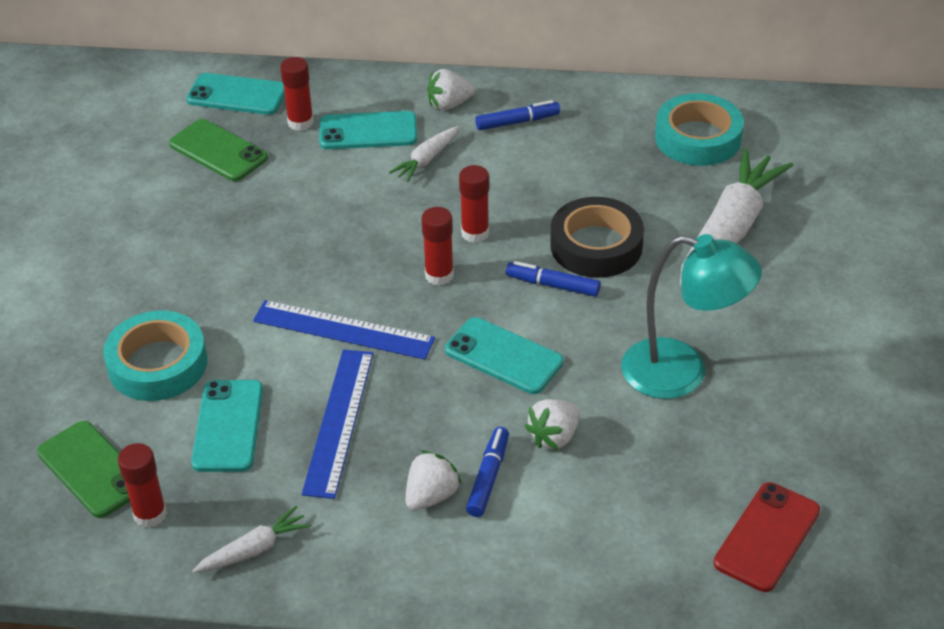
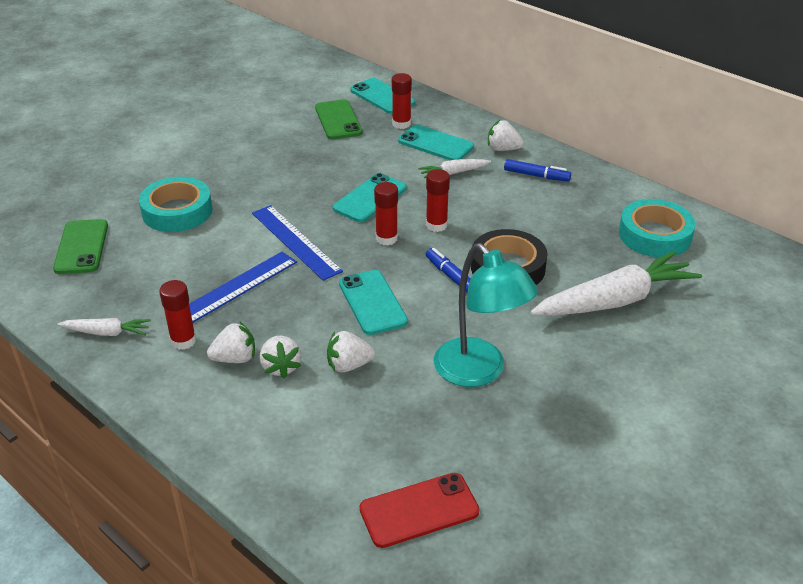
camera: 35 degrees right, 5 degrees down
red glue stick [118,443,167,528] -> red glue stick moved to [159,280,196,350]
turquoise phone [191,380,263,472] -> turquoise phone moved to [333,173,407,222]
blue marker [466,427,509,517] -> white strawberry [260,336,301,379]

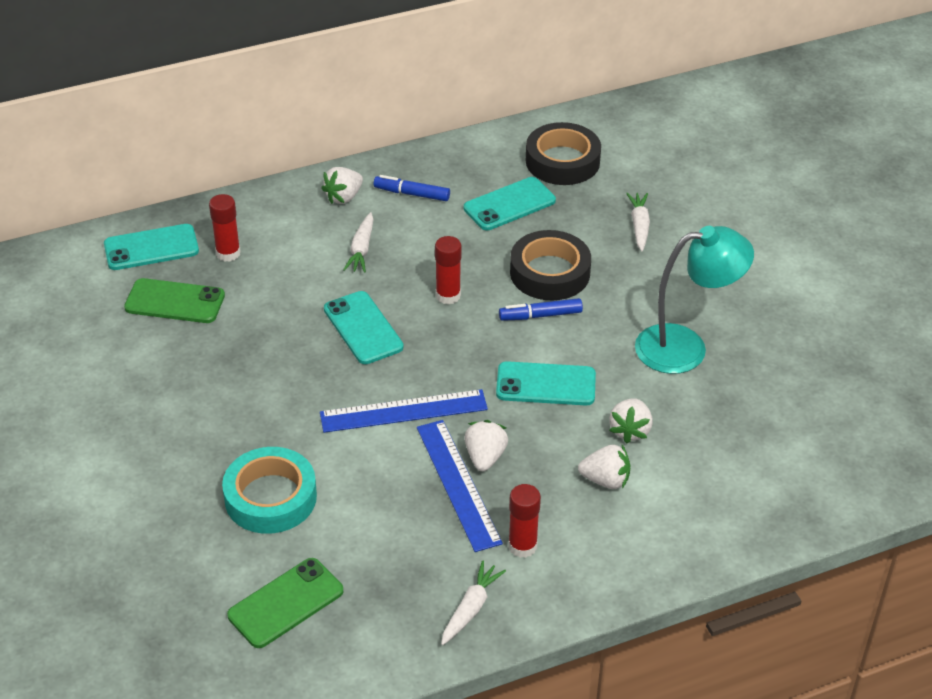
camera: 65 degrees left, 5 degrees up
green phone [53,219,108,274] -> green phone turned 60 degrees counterclockwise [227,558,343,648]
white strawberry [207,321,255,363] -> white strawberry moved to [464,420,508,471]
red phone [360,473,479,548] -> none
red glue stick [374,182,398,246] -> none
turquoise phone [398,125,474,160] -> turquoise phone moved to [464,177,556,230]
blue marker [504,159,571,182] -> blue marker turned 120 degrees counterclockwise [373,175,450,201]
white carrot [530,251,702,316] -> white carrot [626,193,650,251], size x0.48
turquoise tape [619,199,695,257] -> black tape [526,122,601,185]

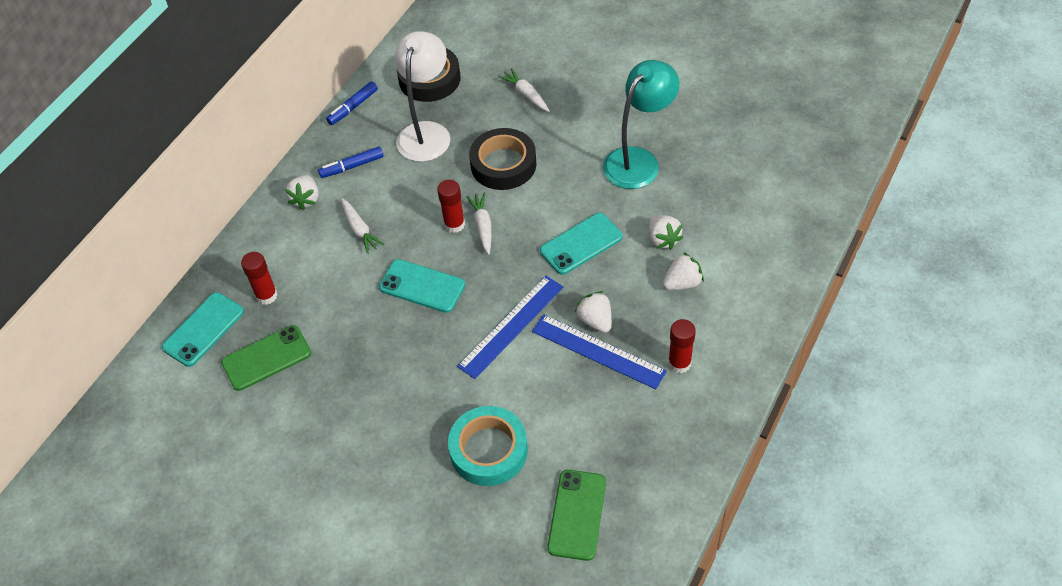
camera: 35 degrees left, 10 degrees up
white carrot [441,560,506,645] -> white carrot moved to [466,193,491,254]
turquoise phone [464,177,556,230] -> white lamp [394,31,450,162]
blue marker [499,298,583,321] -> blue marker moved to [326,81,378,125]

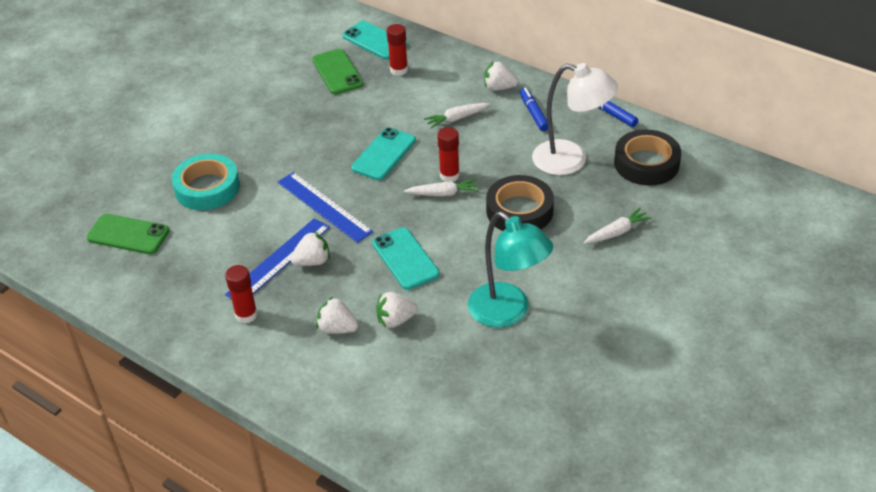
camera: 95 degrees right, 10 degrees down
white strawberry [663,252,704,290] -> white strawberry turned 135 degrees clockwise [316,297,358,334]

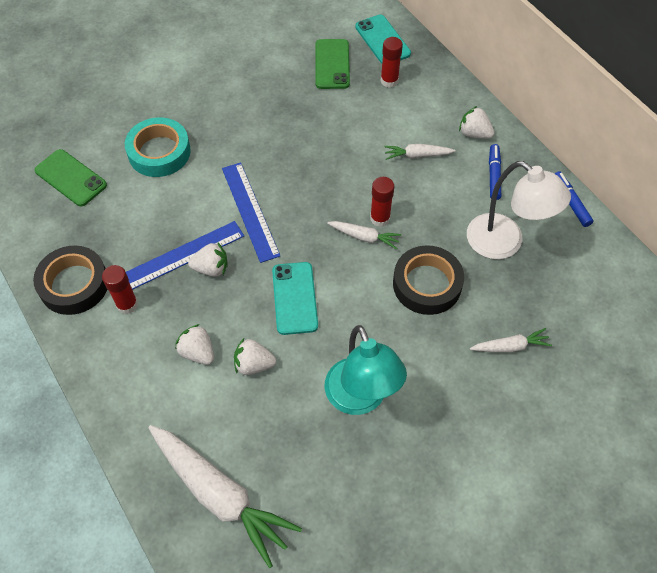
camera: 20 degrees right, 15 degrees up
turquoise phone [351,127,416,180] -> none
black tape [614,129,681,186] -> black tape moved to [33,245,107,315]
none -> white carrot [148,425,302,568]

